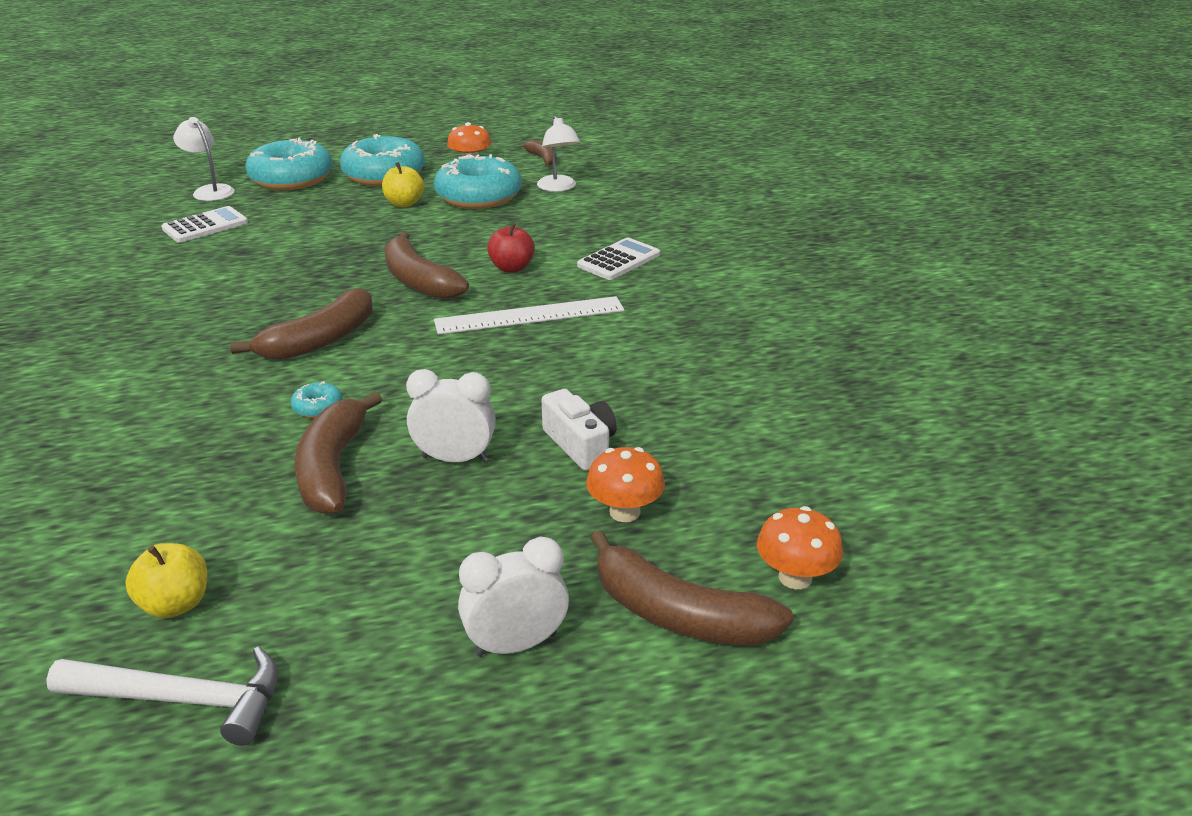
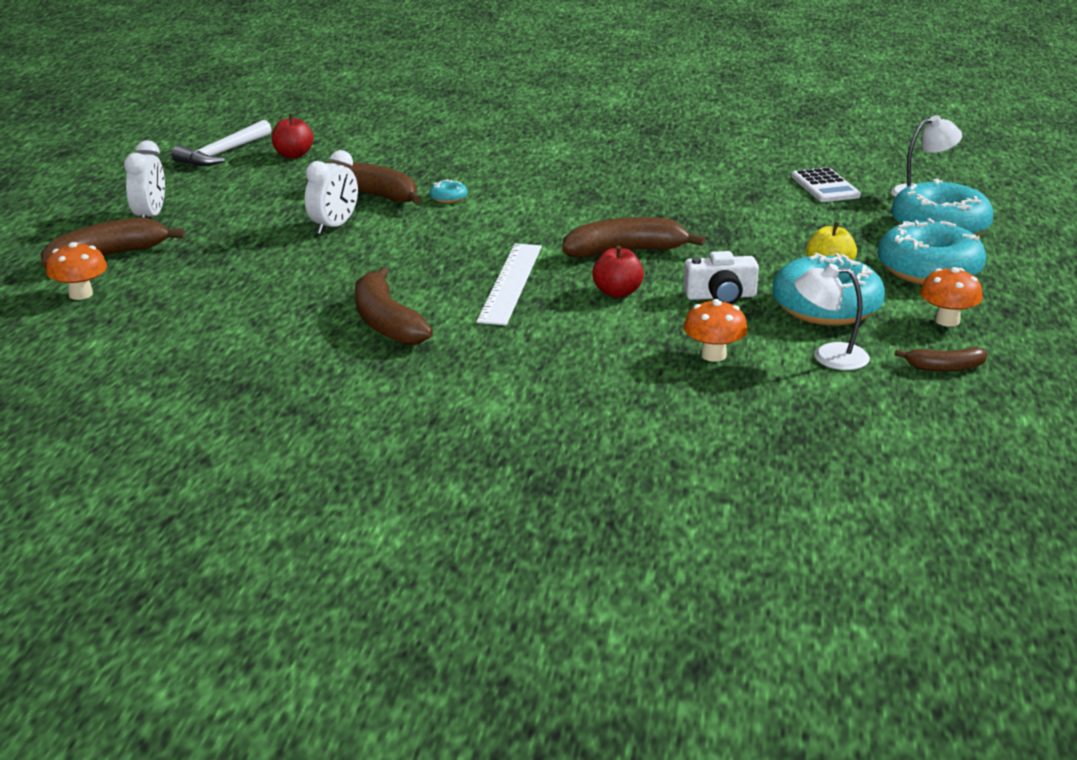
camera: 115 degrees right, 5 degrees down
yellow apple [125,543,207,618] -> red apple [272,114,314,158]
brown banana [230,288,373,360] -> brown banana moved to [355,267,433,345]
white camera [542,389,617,471] -> white camera moved to [683,251,759,304]
white calculator [577,238,660,280] -> none
orange mushroom [586,447,665,522] -> orange mushroom moved to [684,299,748,362]

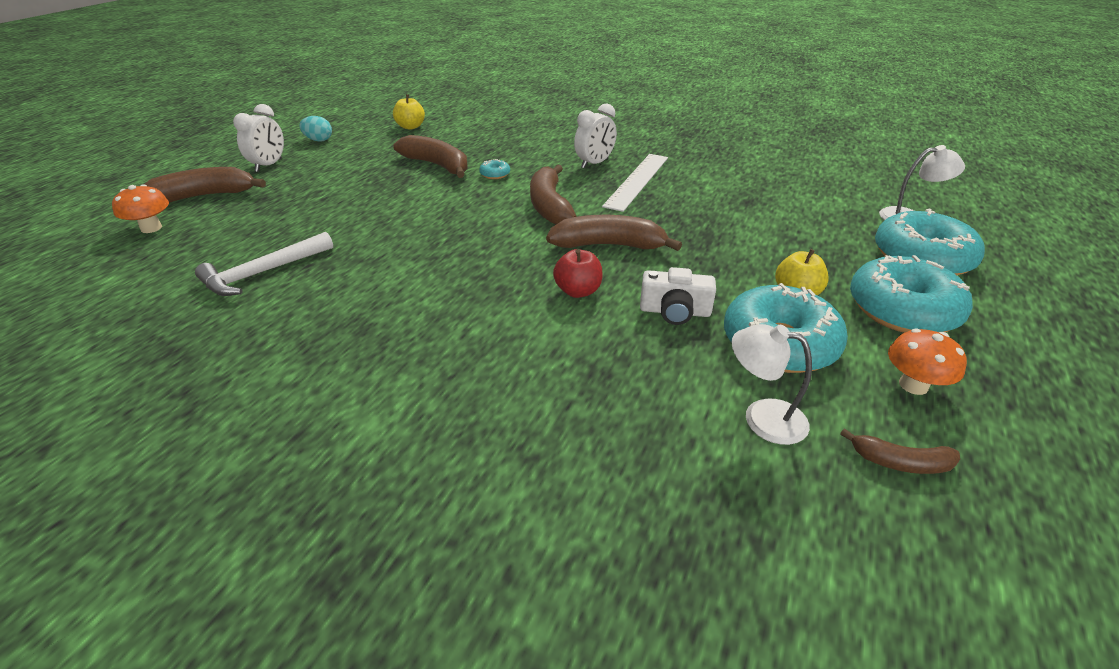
camera: 15 degrees right, 10 degrees up
white hammer [172,120,272,166] -> white hammer moved to [195,232,333,296]
red apple [272,114,314,158] -> yellow apple [393,94,425,130]
white clock [305,150,358,234] -> white clock moved to [574,103,617,168]
brown banana [355,267,433,345] -> brown banana moved to [530,165,577,224]
white ruler [476,243,542,325] -> white ruler moved to [602,154,668,212]
orange mushroom [684,299,748,362] -> none
white calculator [791,167,861,202] -> none
none -> turquoise egg [299,116,332,142]

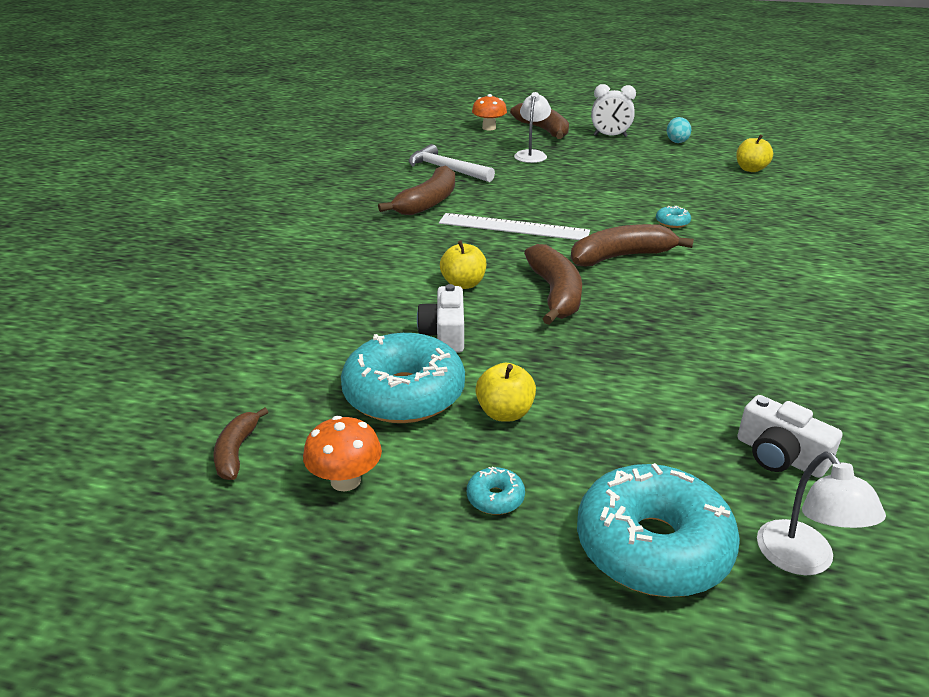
camera: 80 degrees right, 5 degrees down
brown banana [393,135,468,178] -> brown banana moved to [378,165,455,215]
red apple [553,249,603,298] -> yellow apple [440,240,486,289]
white clock [574,103,617,168] -> none
white ruler [602,154,668,212] -> white ruler moved to [439,213,590,240]
white lamp [731,324,812,445] -> white lamp moved to [514,92,551,163]
turquoise donut [850,255,973,333] -> turquoise donut [467,467,525,515], size x0.40
none -> white camera [737,395,842,478]

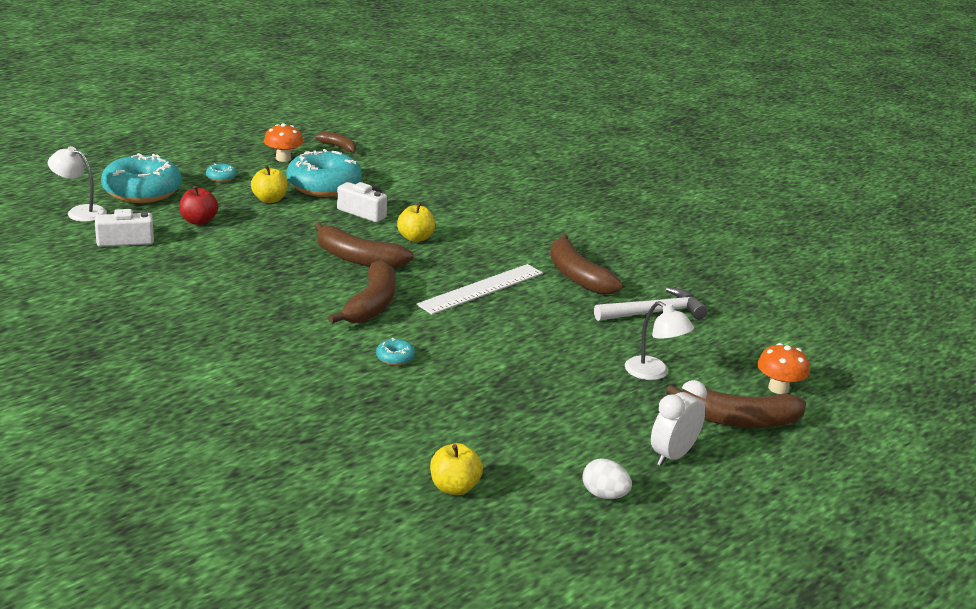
camera: 120 degrees right, 5 degrees down
turquoise egg [667,117,692,143] -> white egg [582,458,632,499]
none -> red apple [179,186,218,225]

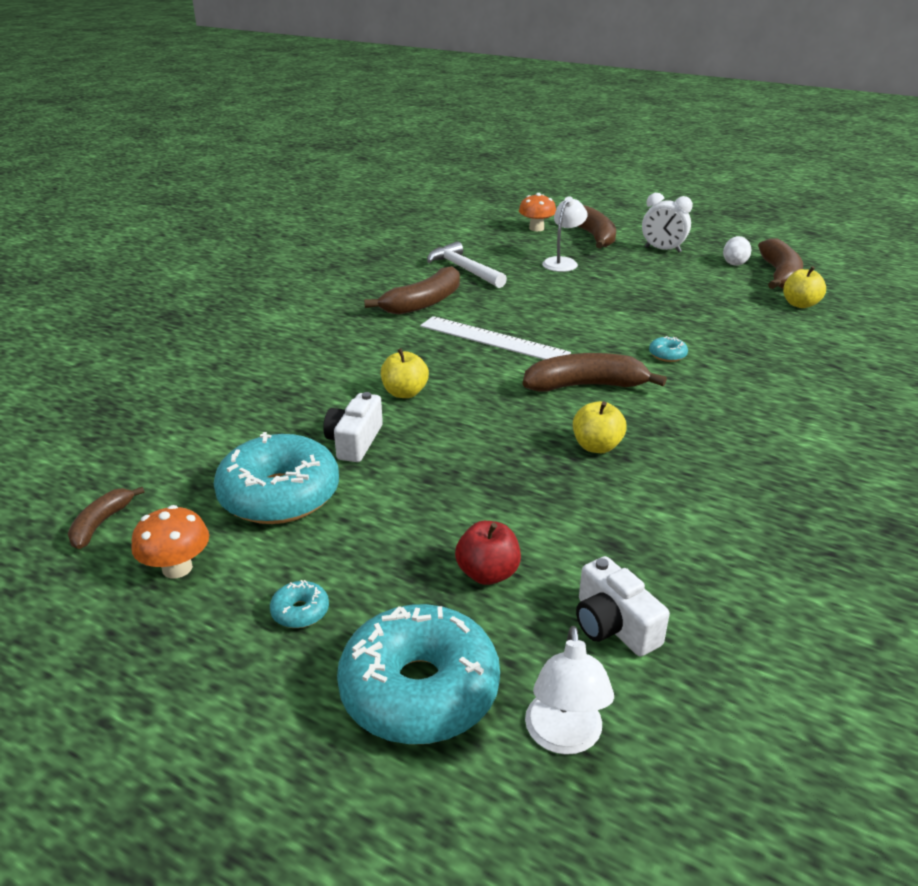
camera: 105 degrees left, 5 degrees up
yellow apple [251,165,288,203] -> yellow apple moved to [573,401,627,453]
brown banana [315,222,414,269] -> brown banana moved to [758,238,803,289]

